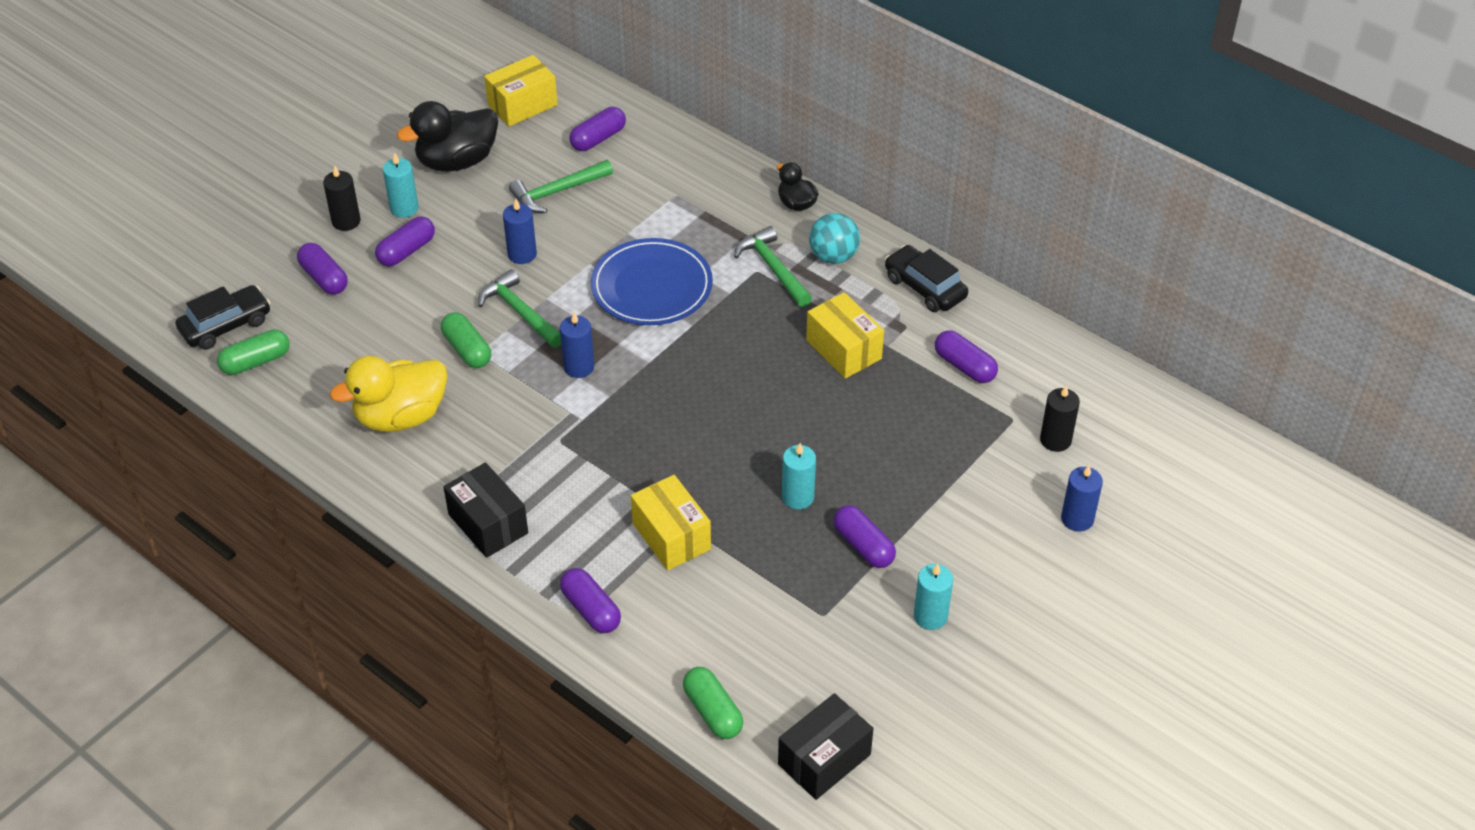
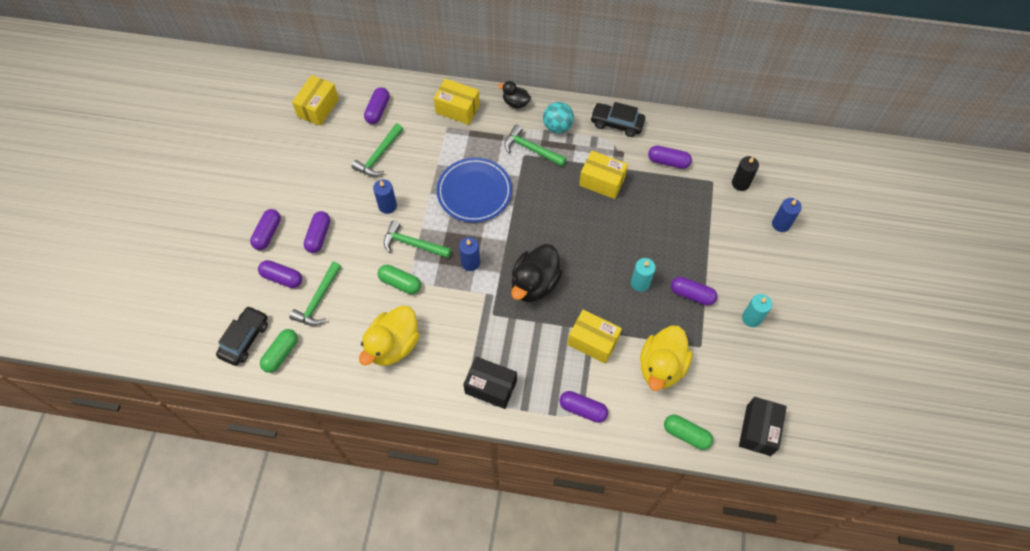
camera: 30 degrees left, 15 degrees up
black candle [323,166,361,231] -> purple capsule [250,209,281,250]
turquoise candle [383,152,419,218] -> none
black duck [397,101,498,172] -> black duck moved to [511,244,563,302]
none -> green hammer [289,262,341,326]
none -> yellow box [434,79,480,125]
none -> yellow duck [640,326,693,391]

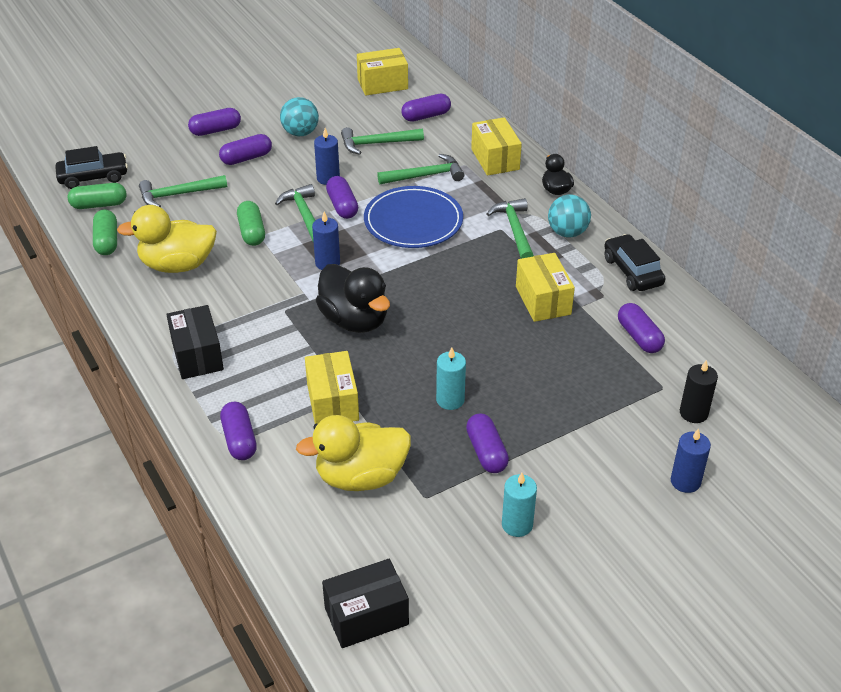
camera: 50 degrees right, 20 degrees down
purple capsule [258,260,302,288] -> purple capsule moved to [326,176,358,219]
black duck [511,244,563,302] -> black duck turned 120 degrees counterclockwise [316,264,390,333]
green capsule [664,415,713,450] -> green capsule moved to [93,210,117,255]
none -> turquoise ball [280,97,319,136]
none -> green hammer [377,154,464,184]

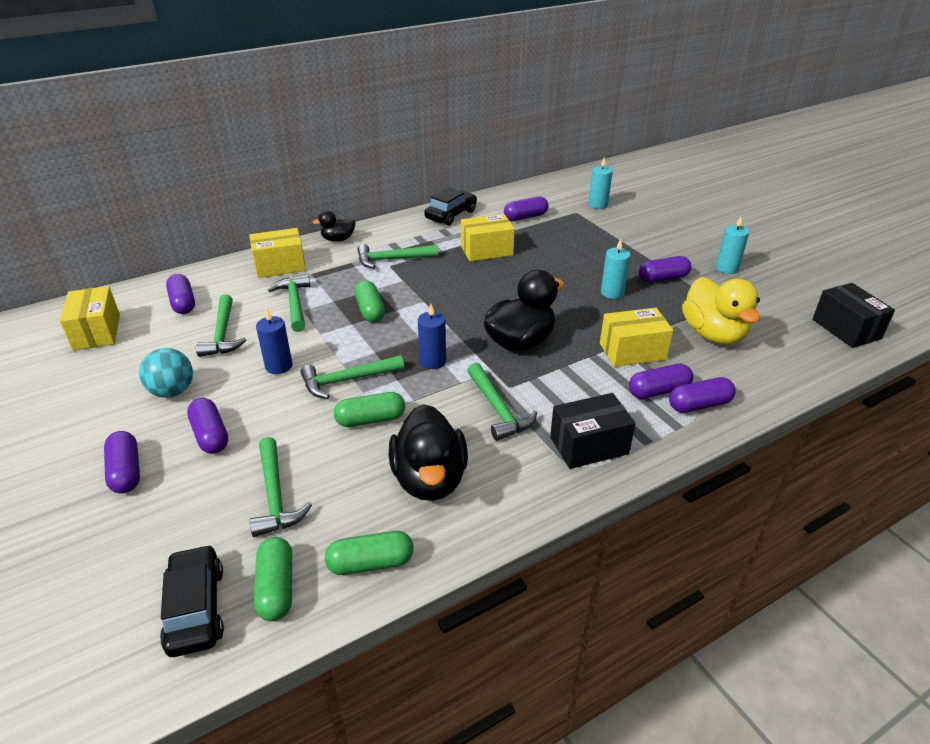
camera: 90 degrees left, 5 degrees down
yellow duck [117,205,217,273] -> black duck [389,404,468,501]
purple capsule [326,176,358,219] -> purple capsule moved to [629,364,693,399]
blue plate [364,186,463,248] -> green capsule [355,280,385,322]
turquoise ball [548,195,591,237] -> none
black car [604,234,666,291] -> black car turned 150 degrees clockwise [425,188,477,226]
blue candle [671,428,711,493] -> none
black candle [680,360,718,423] -> turquoise candle [589,157,613,209]
none -> green hammer [467,363,537,441]

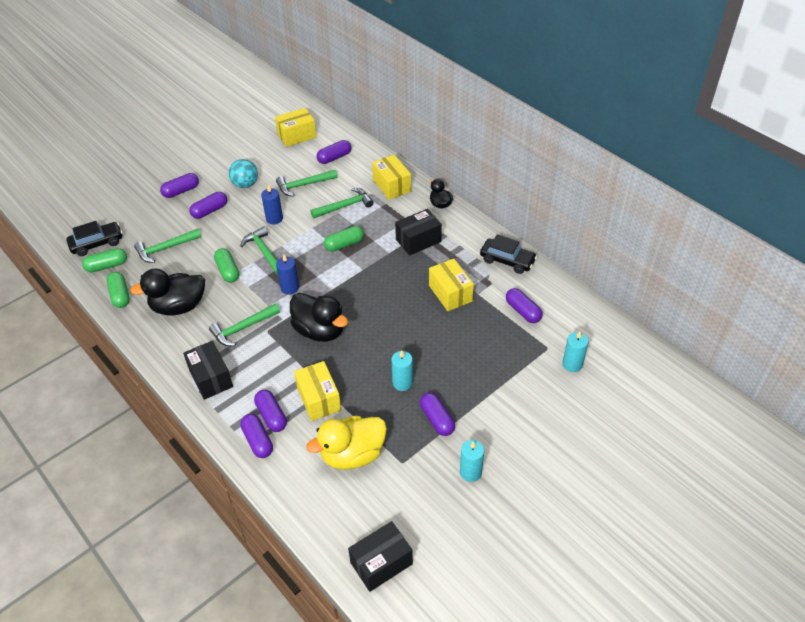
camera: 80 degrees right, 10 degrees up
green hammer [357,244,438,269] -> black box [395,209,442,256]

